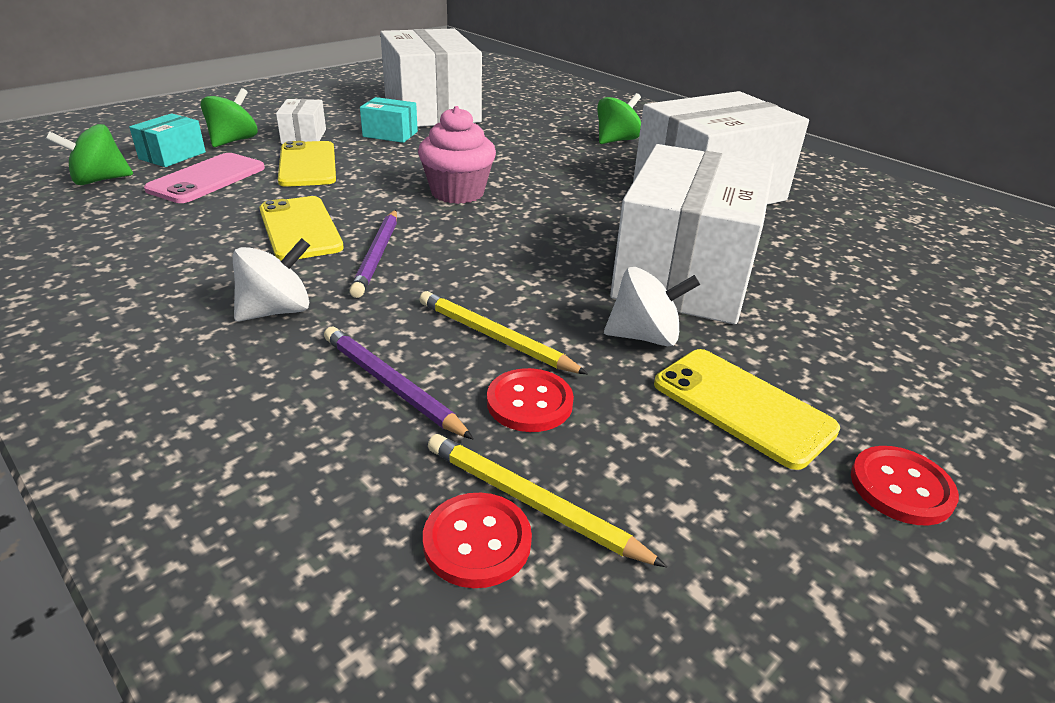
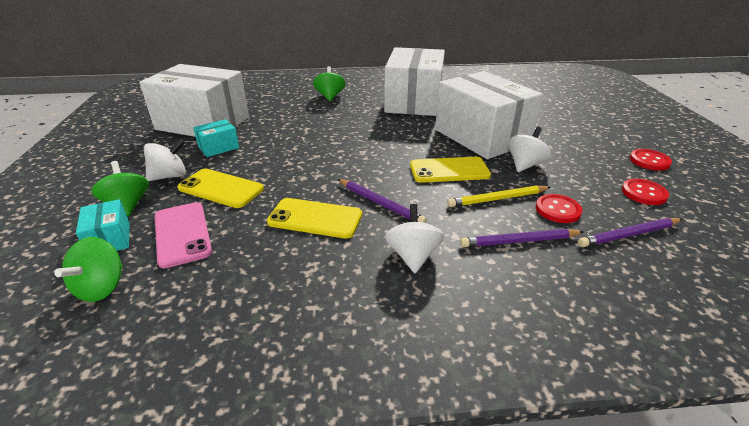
camera: 50 degrees left, 0 degrees up
white box [276,99,326,144] -> white spinning top [144,138,186,181]
pink cupcake [418,106,496,204] -> none
red button [423,493,532,588] -> red button moved to [622,179,669,205]
yellow pencil [428,434,667,567] -> purple pencil [578,218,683,247]
yellow phone [654,349,840,470] -> yellow phone moved to [410,157,491,183]

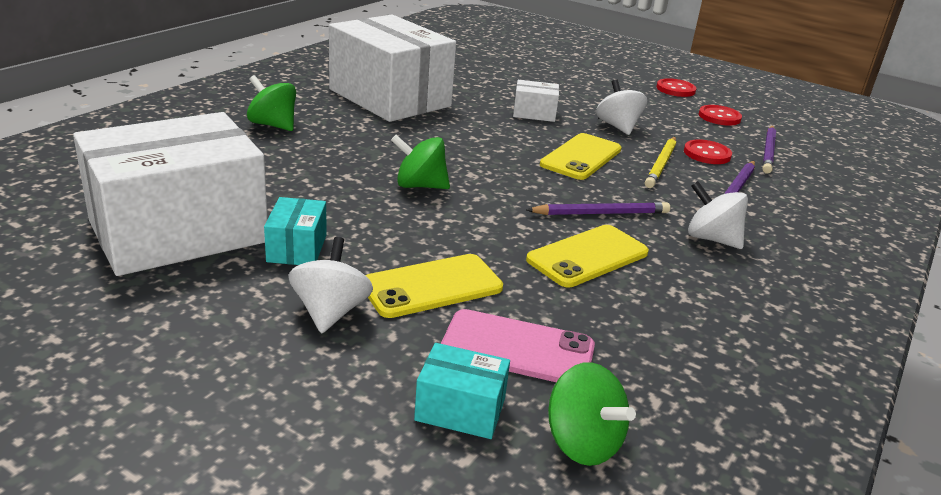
camera: 55 degrees left, 5 degrees down
green spinning top [91,161,149,216] -> green spinning top moved to [391,135,450,189]
white box [435,71,543,159] -> white box [513,80,559,122], size x0.42

